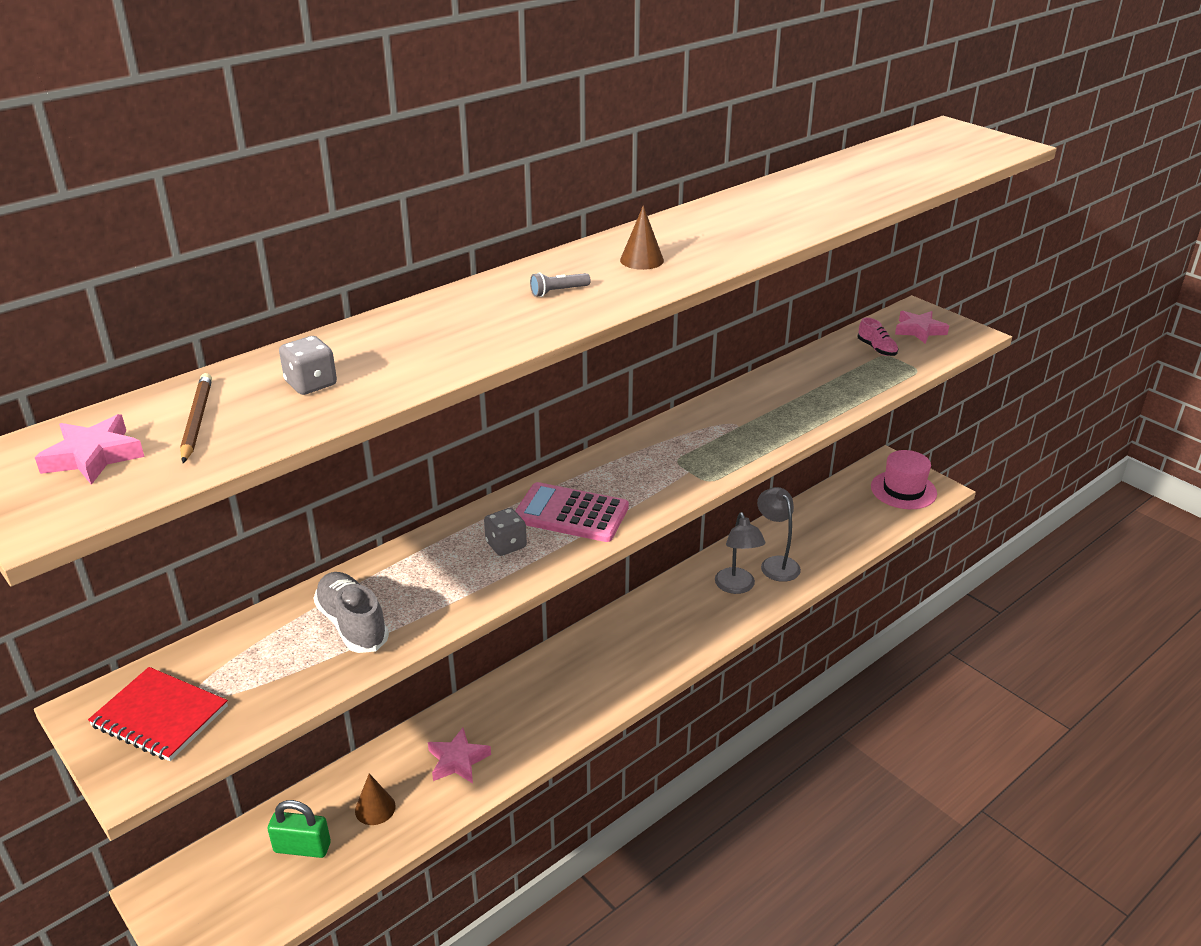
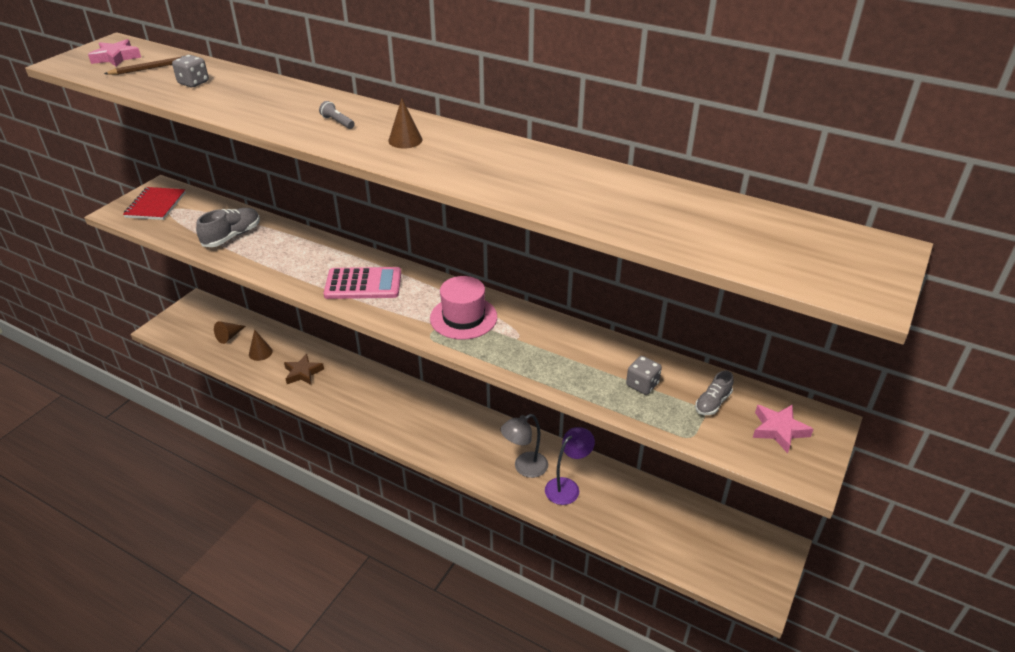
camera: 70 degrees right, 5 degrees up
green padlock [268,800,331,858] -> brown cone [214,321,246,344]
pink star [428,728,491,783] -> brown star [284,354,324,385]
grey dice [484,508,527,556] -> grey dice moved to [626,356,662,395]
pink calculator [515,482,629,542] -> pink calculator turned 90 degrees clockwise [324,267,401,299]
grey lamp [757,487,801,582] -> purple lamp [545,427,595,505]
pink shoe [857,317,898,356] -> grey shoe [695,371,734,415]
pink hat [871,450,937,509] -> pink hat moved to [430,276,497,340]

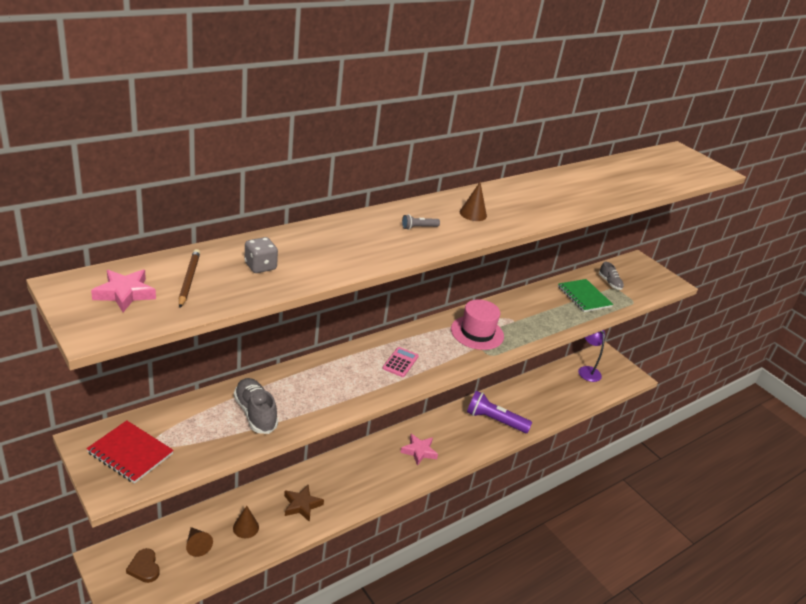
camera: 70 degrees left, 5 degrees down
pink calculator [324,267,401,299] -> pink calculator [382,347,419,377], size x0.58
grey lamp [501,414,548,478] -> purple flashlight [467,391,532,433]
purple lamp [545,427,595,505] -> purple lamp moved to [578,330,605,382]
grey dice [626,356,662,395] -> green notebook [558,279,613,312]
pink star [753,404,814,453] -> pink star moved to [400,434,438,466]
none -> brown heart [126,548,160,583]

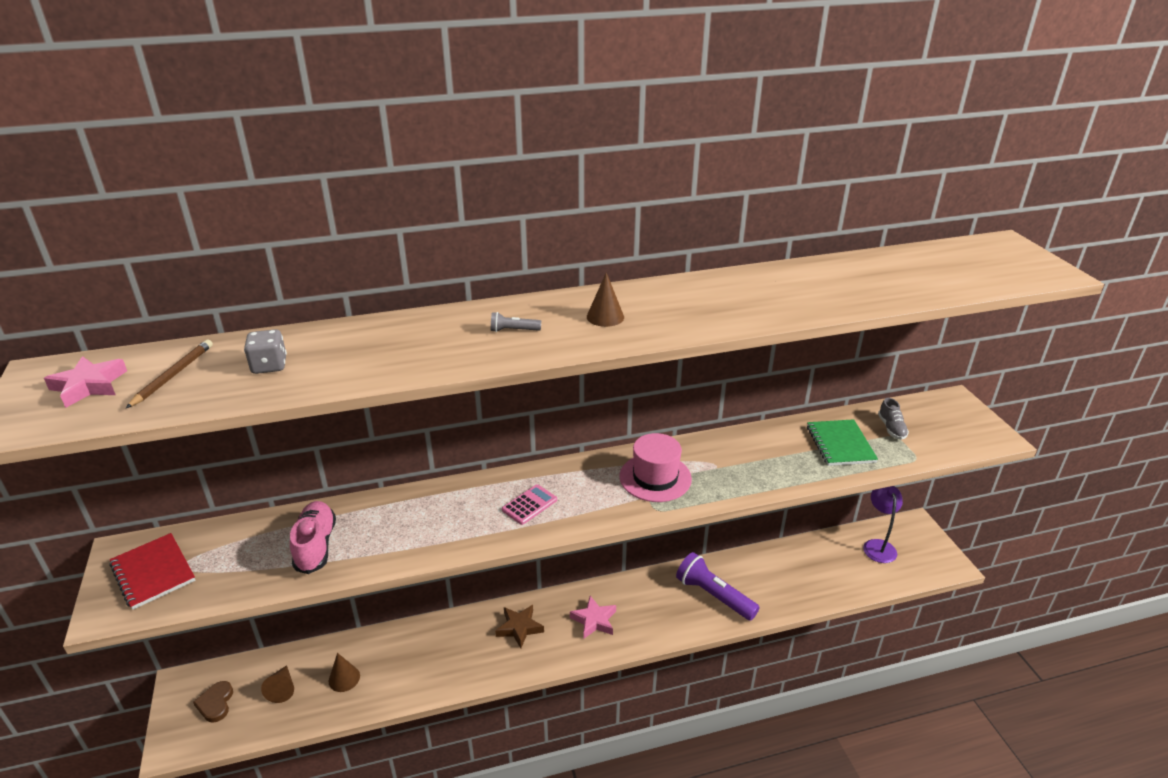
camera: 25 degrees right, 0 degrees up
grey shoe [234,378,278,434] -> pink shoe [290,501,336,574]
brown star [284,485,324,522] -> brown star moved to [495,605,544,648]

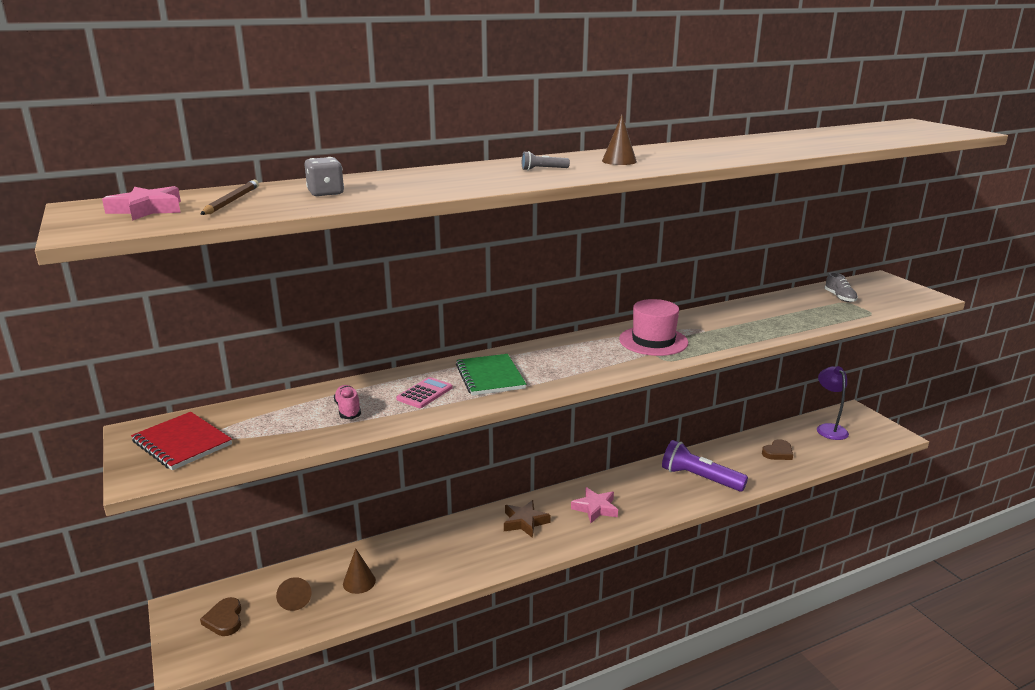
camera: 10 degrees left, 10 degrees down
pink shoe [290,501,336,574] -> pink shoe [334,385,361,419], size x0.62
pink calculator [502,484,557,525] -> pink calculator moved to [396,377,453,408]
green notebook [807,419,878,466] -> green notebook moved to [456,354,526,396]
none -> brown heart [762,439,793,460]

